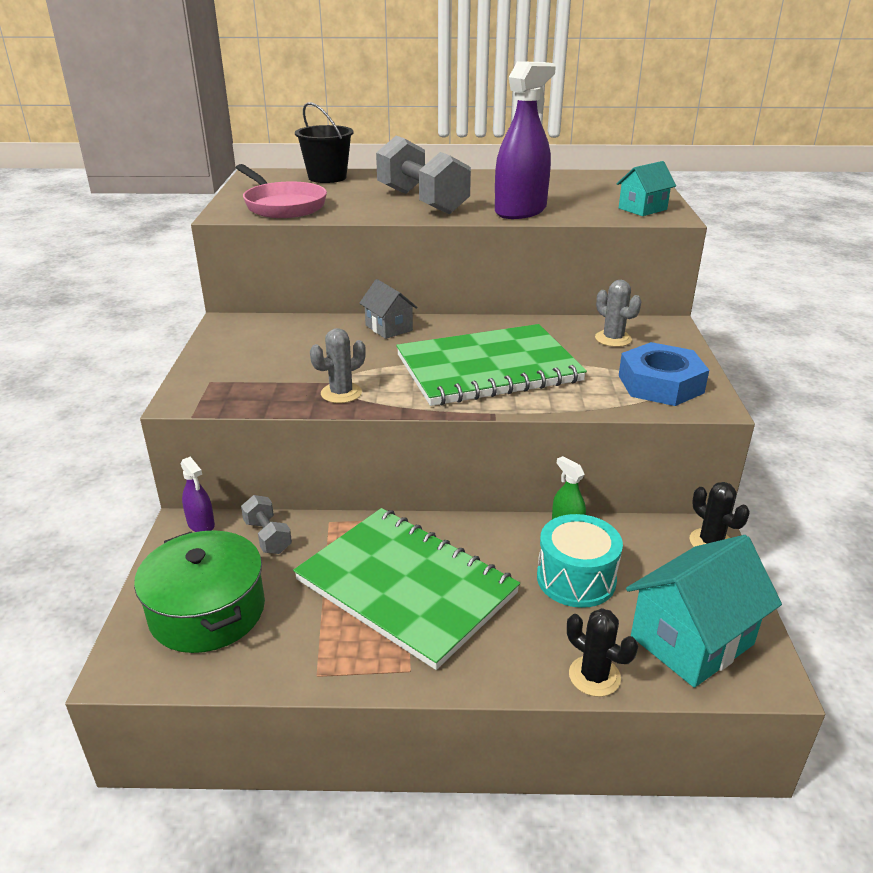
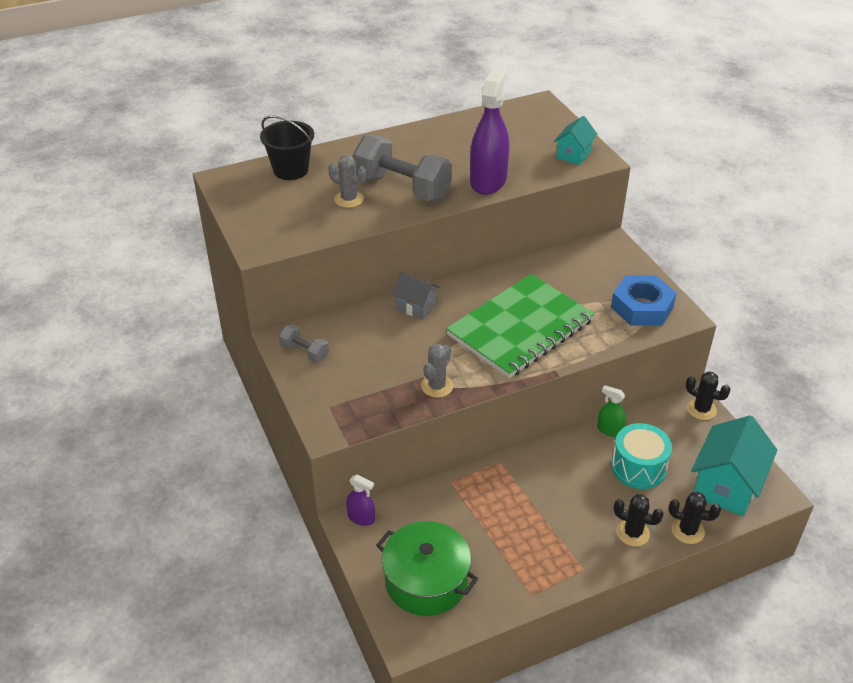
camera: 25 degrees left, 10 degrees up
pink pan [236,164,327,218] -> none
grey dumbbell [241,495,292,554] -> grey dumbbell moved to [279,325,329,363]
green notebook [293,508,520,670] -> none
grey cactus [595,280,642,347] -> grey cactus moved to [328,155,367,208]
none -> black cactus [613,494,664,546]

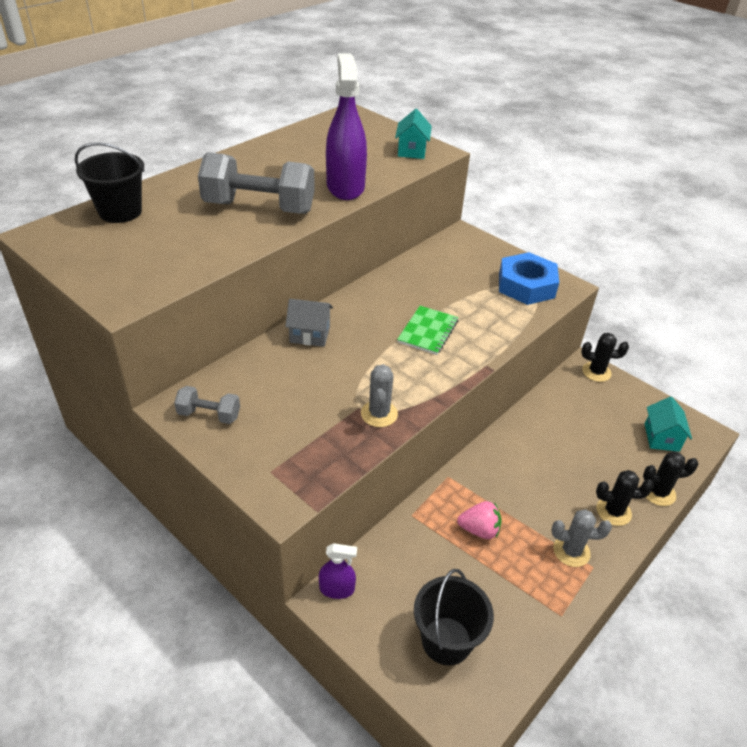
camera: 25 degrees left, 0 degrees up
grey cactus [328,155,367,208] -> grey cactus moved to [552,509,612,567]
green pot [376,521,478,616] -> black bucket [414,569,494,665]
green notebook [446,274,595,378] -> green notebook [397,306,458,355], size x0.45
green spray bottle [597,385,626,437] -> none
turquoise drum [611,423,672,489] -> none
turquoise house [691,415,778,516] -> turquoise house [645,396,692,452], size x0.56
none -> pink strawberry [457,501,502,539]

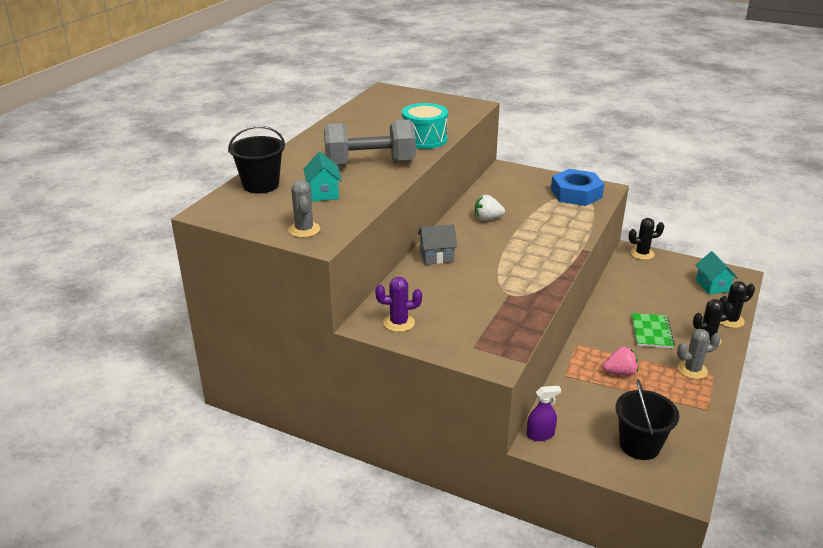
camera: 15 degrees left, 10 degrees down
grey dumbbell [174,386,240,424] -> purple cactus [375,277,422,332]
purple spray bottle [326,53,367,200] -> turquoise drum [402,103,448,149]
grey cactus [361,364,398,427] -> grey cactus moved to [288,180,320,238]
turquoise house [395,109,432,159] -> turquoise house moved to [304,152,342,202]
green notebook [397,306,458,355] -> green notebook moved to [631,313,675,348]
none -> white strawberry [475,195,505,221]

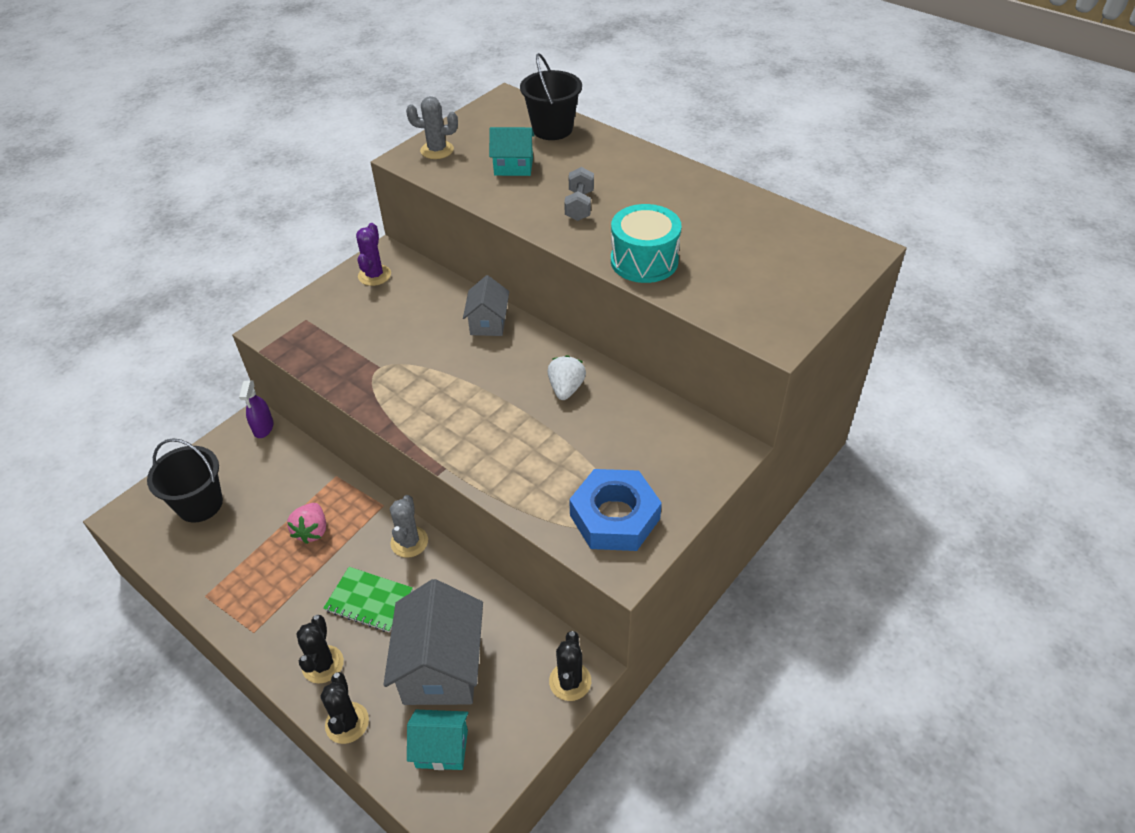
camera: 105 degrees right, 15 degrees up
grey dumbbell [324,120,416,166] -> grey dumbbell [564,167,594,221], size x0.49
grey cactus [677,329,721,379] -> grey cactus moved to [390,495,428,558]
none -> grey house [383,579,483,705]

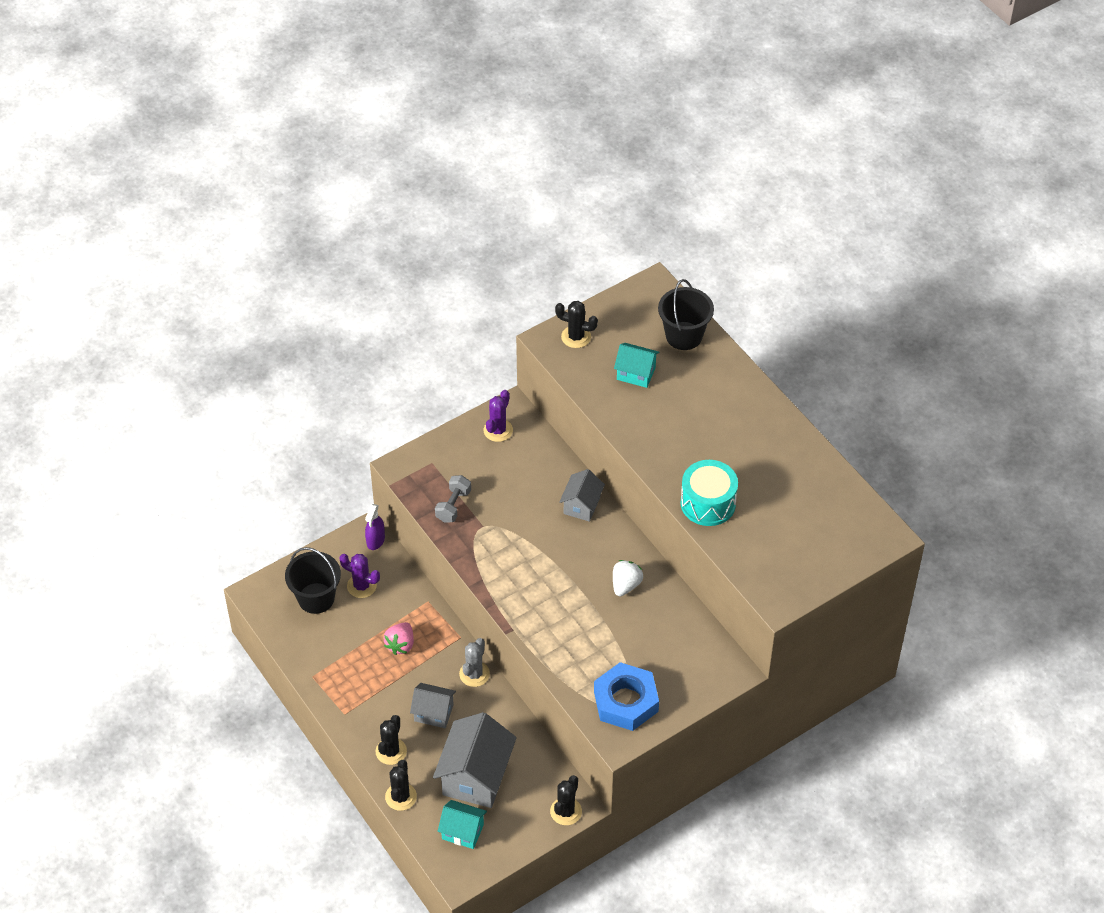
camera: 15 degrees right, 5 degrees up
green notebook [323,567,413,633] -> grey house [410,683,456,728]
grey cactus [406,96,458,159] -> black cactus [555,301,598,348]
grey dumbbell [564,167,594,221] -> grey dumbbell moved to [435,475,471,523]
none -> purple cactus [339,554,380,598]

